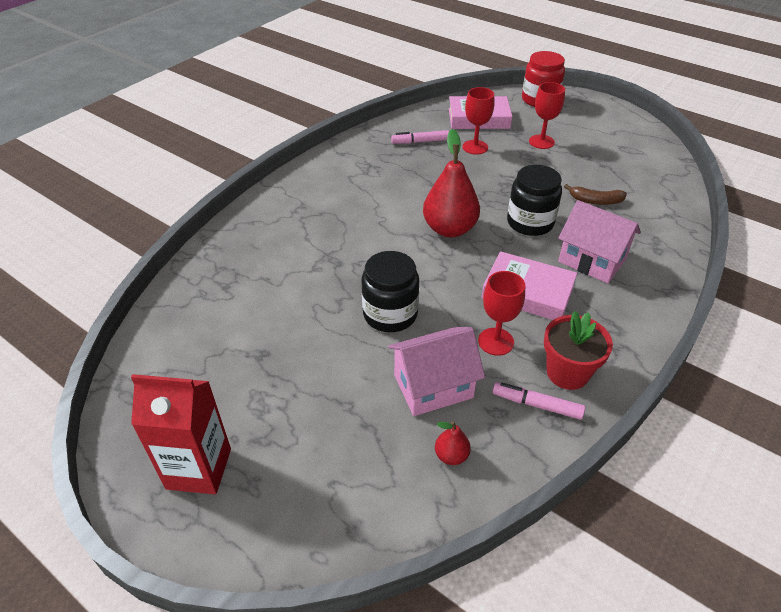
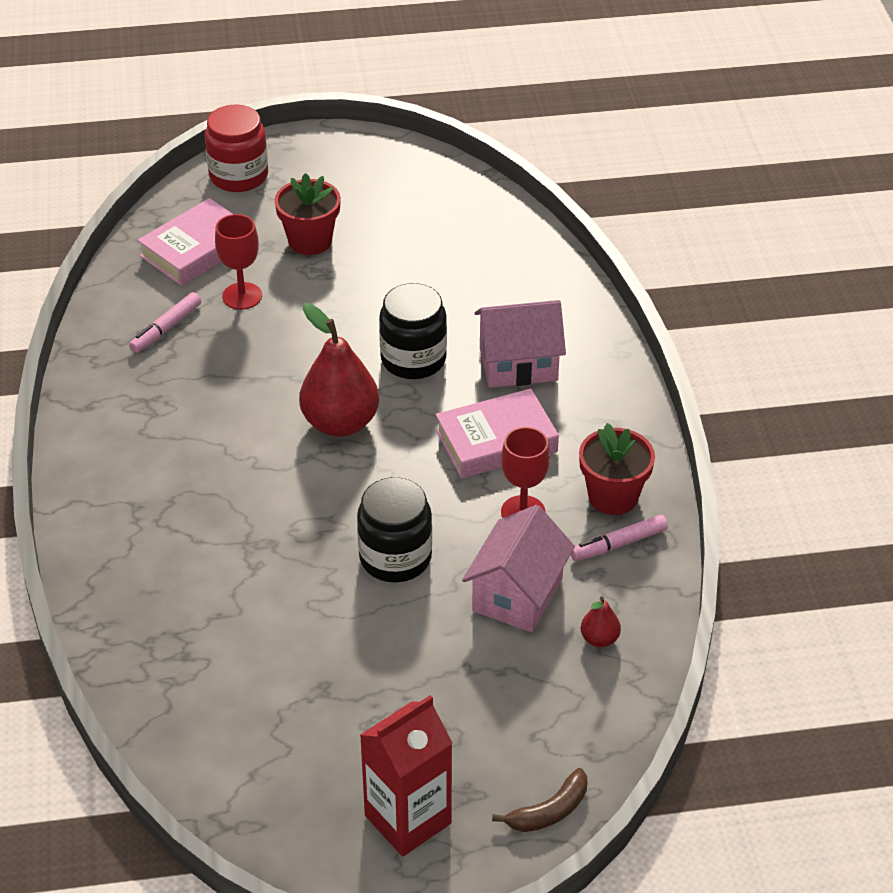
camera: 45 degrees left, 0 degrees up
red goblet [529,82,565,149] -> red flower pot [274,173,341,255]
brown banana [564,184,627,205] -> brown banana moved to [492,768,587,832]

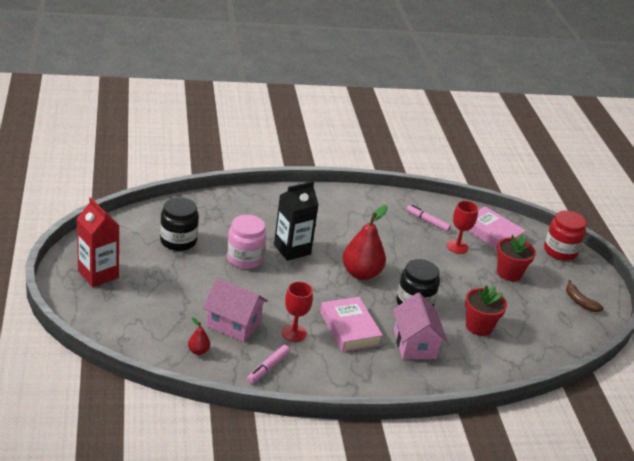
camera: 85 degrees right, 10 degrees down
black jar [357,477,432,582] -> black jar moved to [160,197,199,251]
brown banana [492,768,587,832] -> brown banana moved to [566,280,604,312]
pink marker [571,515,668,561] -> pink marker turned 120 degrees counterclockwise [247,345,290,383]
red flower pot [579,423,655,515] -> red flower pot moved to [465,285,507,336]
none -> pink jar [227,215,267,269]
none -> black carton [274,181,319,261]

